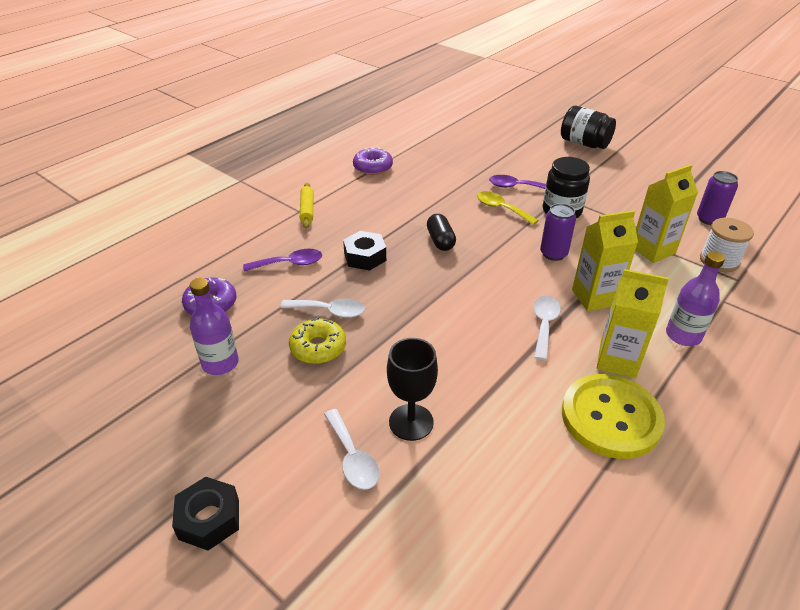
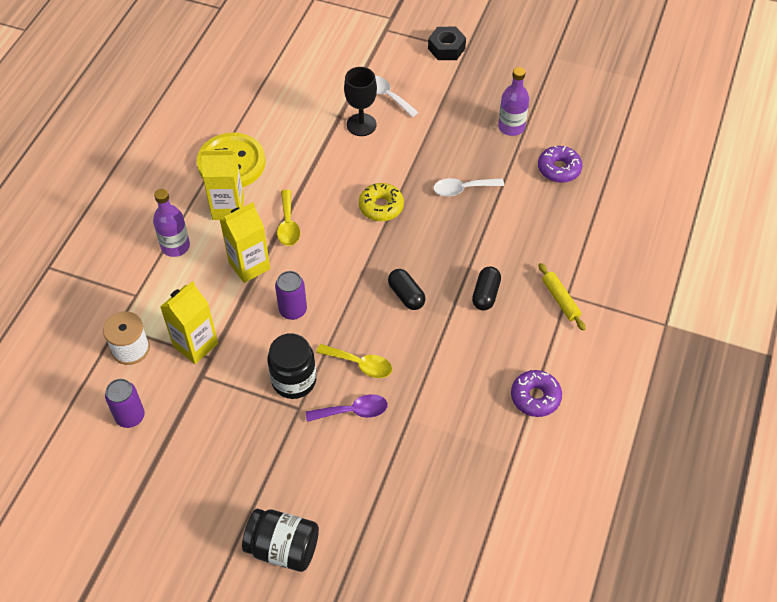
camera: 160 degrees right, 15 degrees up
purple spoon [243,249,322,272] -> none
yellow donut [289,317,346,364] -> yellow donut moved to [359,183,404,221]
black nut [343,231,386,271] -> none
white spoon [533,296,561,360] -> yellow spoon [277,190,300,246]
none -> black capsule [472,266,501,311]

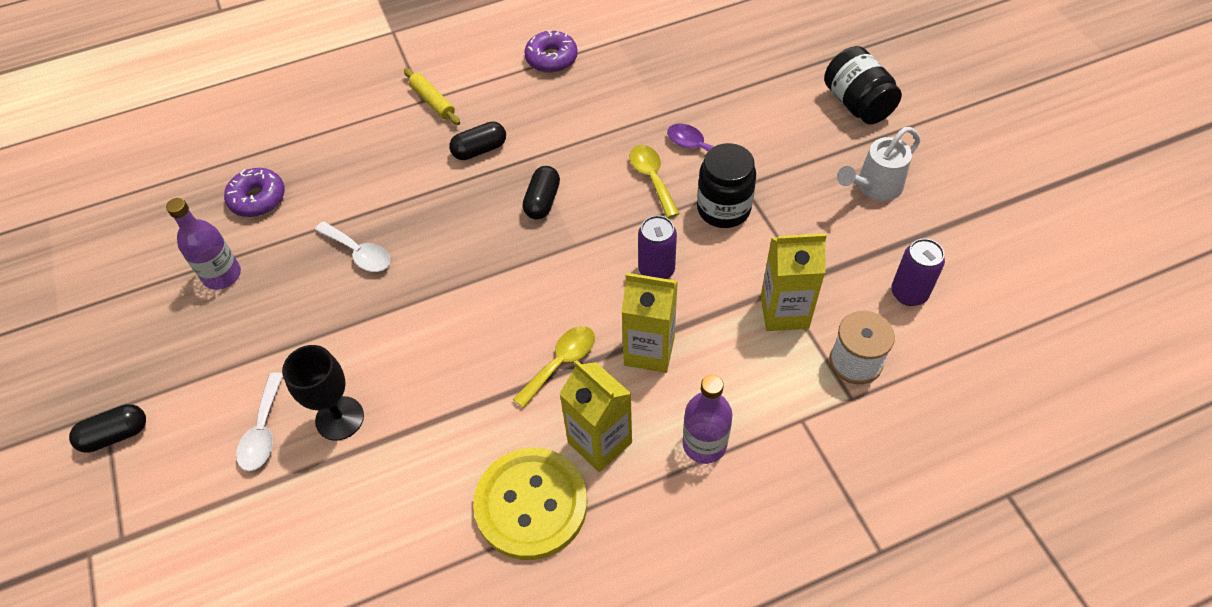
camera: 130 degrees left, 0 degrees up
yellow donut [359,183,404,221] -> none
black nut [428,27,466,60] -> black capsule [69,404,146,453]
yellow rolling pin [539,263,586,331] -> yellow rolling pin turned 60 degrees counterclockwise [404,68,460,125]
none -> white watering can [837,127,921,201]

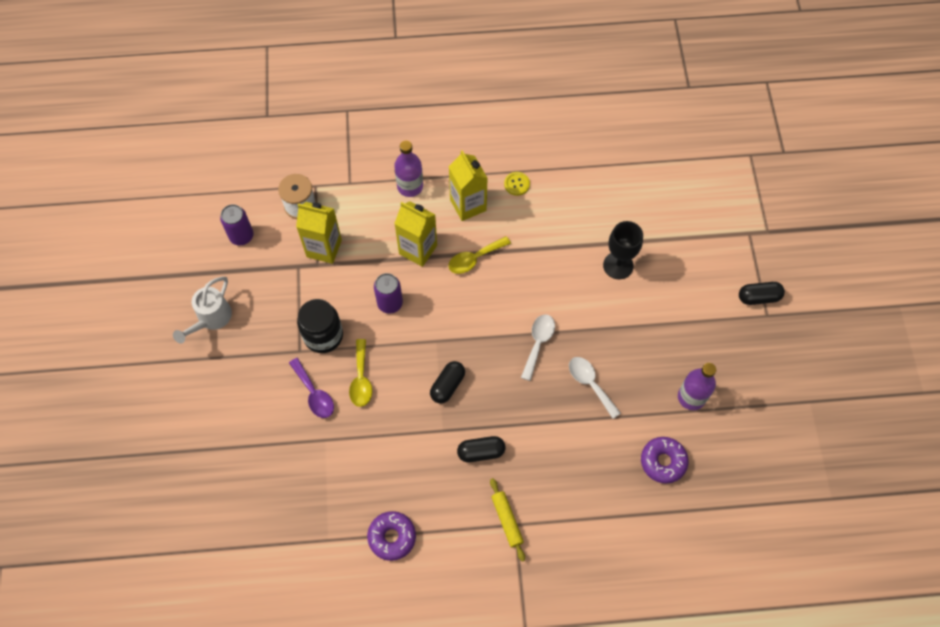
camera: 165 degrees left, 10 degrees up
white spoon [236,372,283,471] -> white spoon moved to [521,314,555,381]
yellow button [473,448,587,560] -> yellow button [504,172,530,196], size x0.40
black jar [824,46,902,124] -> none
white watering can [837,127,921,201] -> white watering can turned 135 degrees clockwise [173,276,232,344]

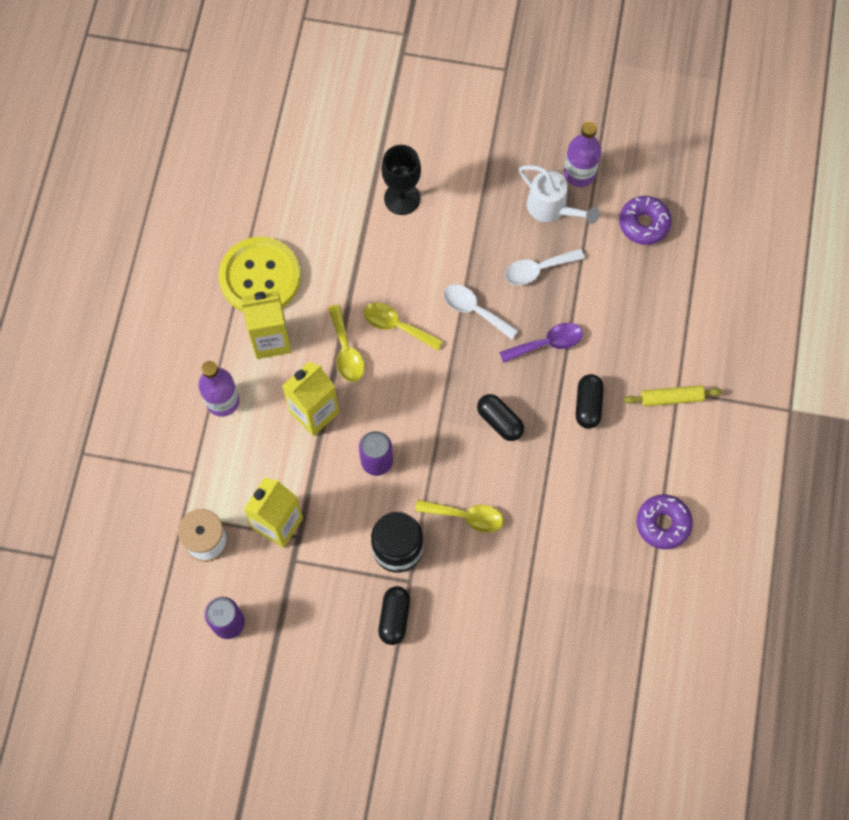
camera: 75 degrees left, 5 degrees up
white watering can [173,276,232,344] -> white watering can moved to [519,165,599,224]
purple spoon [289,358,334,418] -> purple spoon moved to [499,323,583,363]
yellow button [504,172,530,196] -> yellow button [219,237,301,312], size x2.49
black capsule [739,282,785,305] -> black capsule moved to [378,586,410,645]
none -> yellow spoon [364,302,443,351]

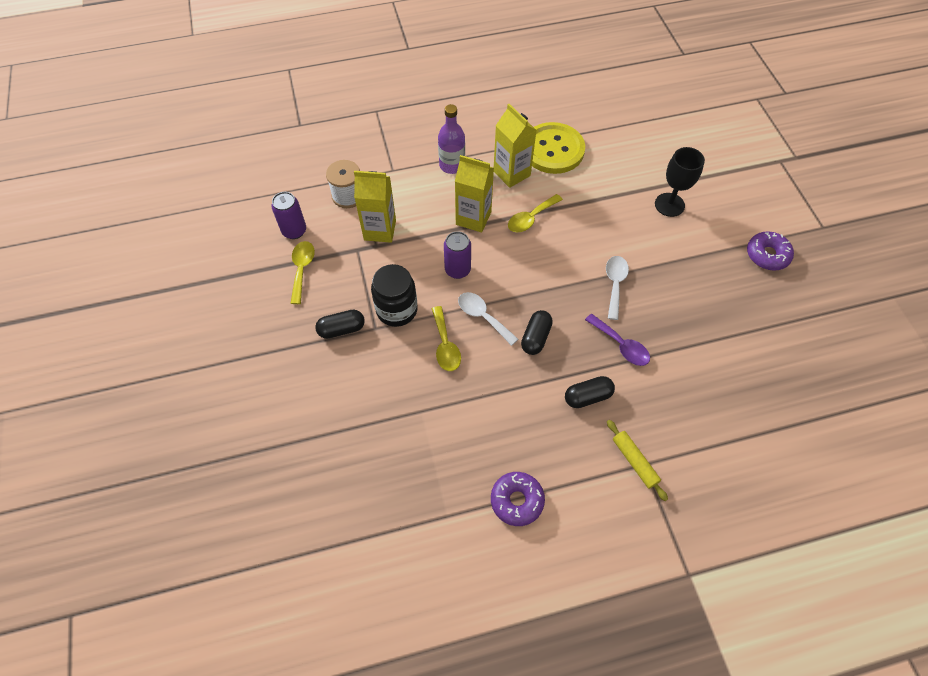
camera: 65 degrees right, 10 degrees down
yellow spoon [364,302,443,351] -> yellow spoon moved to [290,241,315,304]
white spoon [505,248,585,285] -> white spoon moved to [458,292,518,346]
white watering can [519,165,599,224] -> none
purple bottle [564,121,601,187] -> none
purple donut [619,196,672,245] -> purple donut moved to [747,231,794,271]

